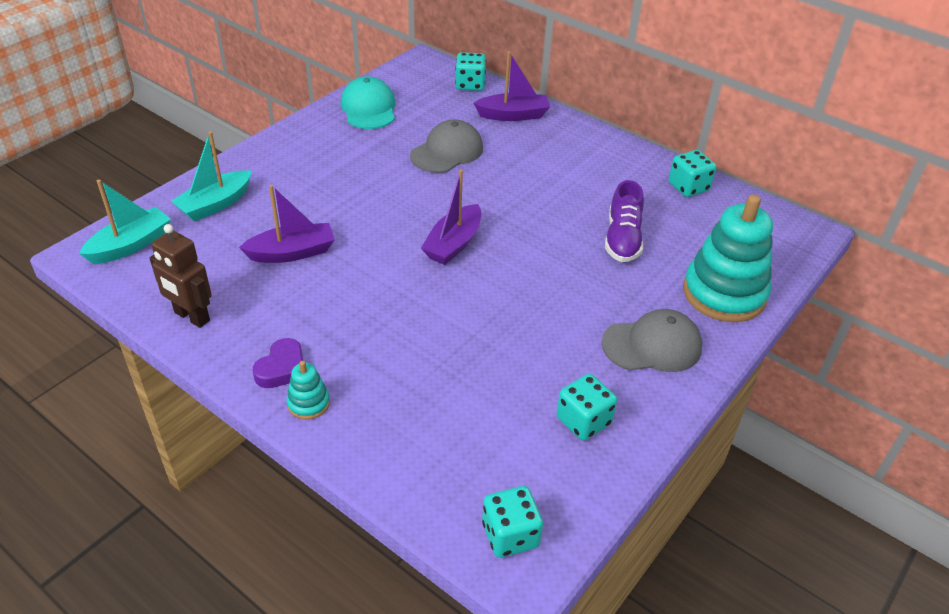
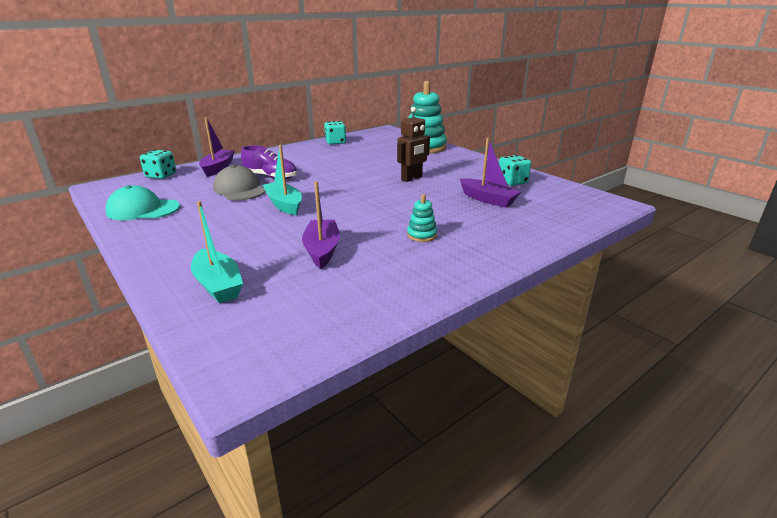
camera: 75 degrees left, 15 degrees down
turquoise boat [79,180,171,264] -> turquoise boat moved to [263,145,302,215]
brown robot [150,224,212,328] -> brown robot moved to [397,107,430,182]
purple heart [253,338,303,388] -> none
turquoise stacking toy [286,361,330,420] -> turquoise stacking toy moved to [407,194,437,242]
purple boat [421,170,481,265] -> purple boat moved to [460,137,521,208]
turquoise dice [482,486,543,558] -> none
grey cap [602,309,703,372] -> none
purple shoe [605,180,644,262] -> purple shoe moved to [241,146,297,179]

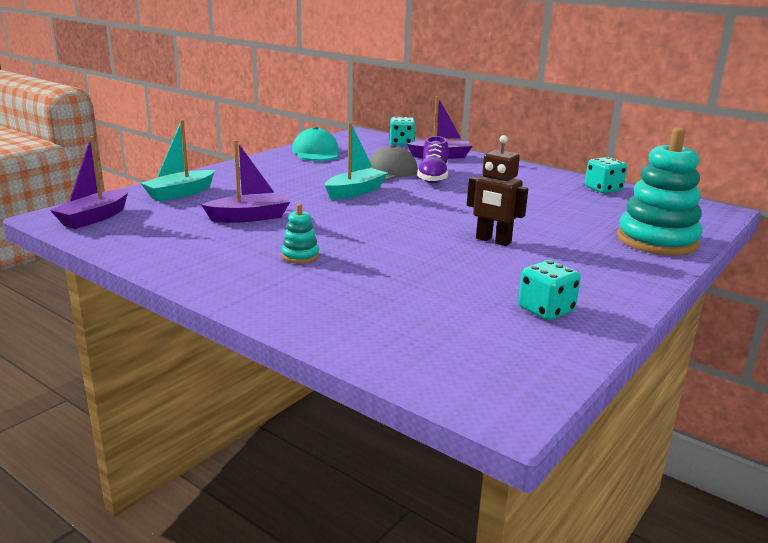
camera: 75 degrees right, 5 degrees down
purple boat [460,137,521,208] -> purple boat moved to [50,136,129,229]

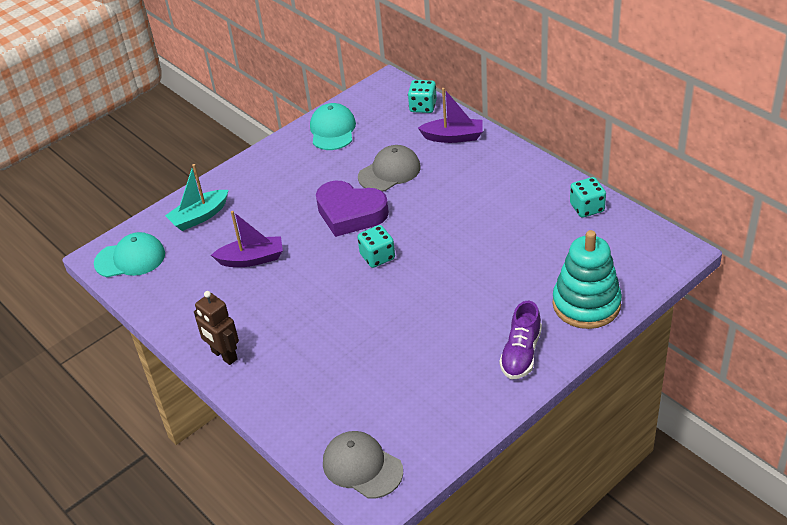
camera: 15 degrees right, 20 degrees up
purple boat [50,136,129,229] -> turquoise cap [94,232,165,277]
turquoise stacking toy [281,204,319,263] -> none
turquoise boat [325,123,388,199] -> purple heart [316,180,389,237]
purple shoe [417,136,448,183] -> purple shoe moved to [499,301,542,379]
brown robot [467,135,528,246] -> brown robot moved to [194,291,239,365]
turquoise dice [518,260,581,320] -> turquoise dice moved to [357,225,395,268]
none -> grey cap [323,431,403,499]

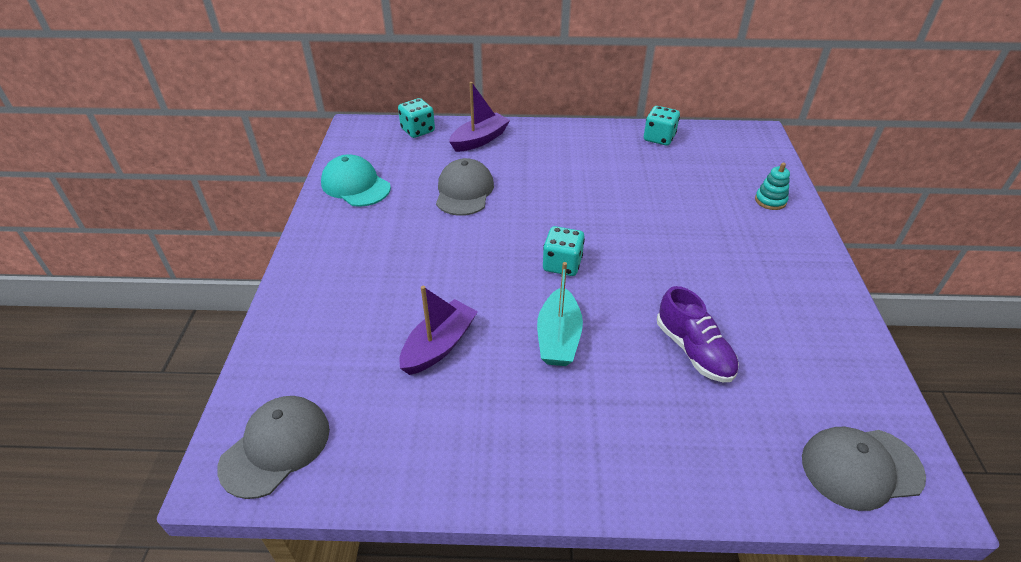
camera: 50 degrees left, 0 degrees up
turquoise cap [94,232,165,277] -> grey cap [217,396,330,499]
turquoise boat [165,164,228,231] -> turquoise boat moved to [537,262,583,366]
brown robot [194,291,239,365] -> none
purple heart [316,180,389,237] -> none
purple shoe [499,301,542,379] -> purple shoe moved to [657,286,739,382]
turquoise stacking toy [552,230,622,329] -> turquoise stacking toy [755,163,790,210], size x0.44

